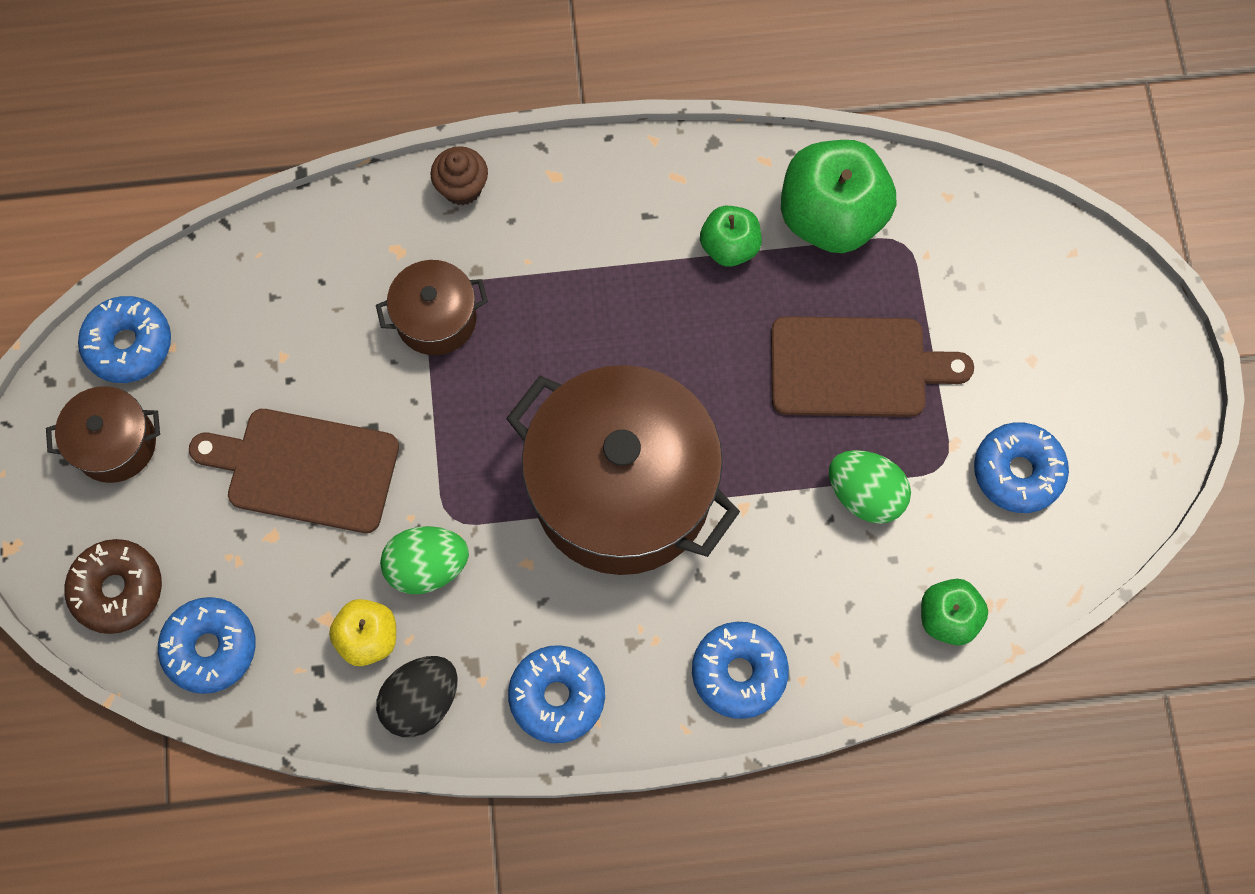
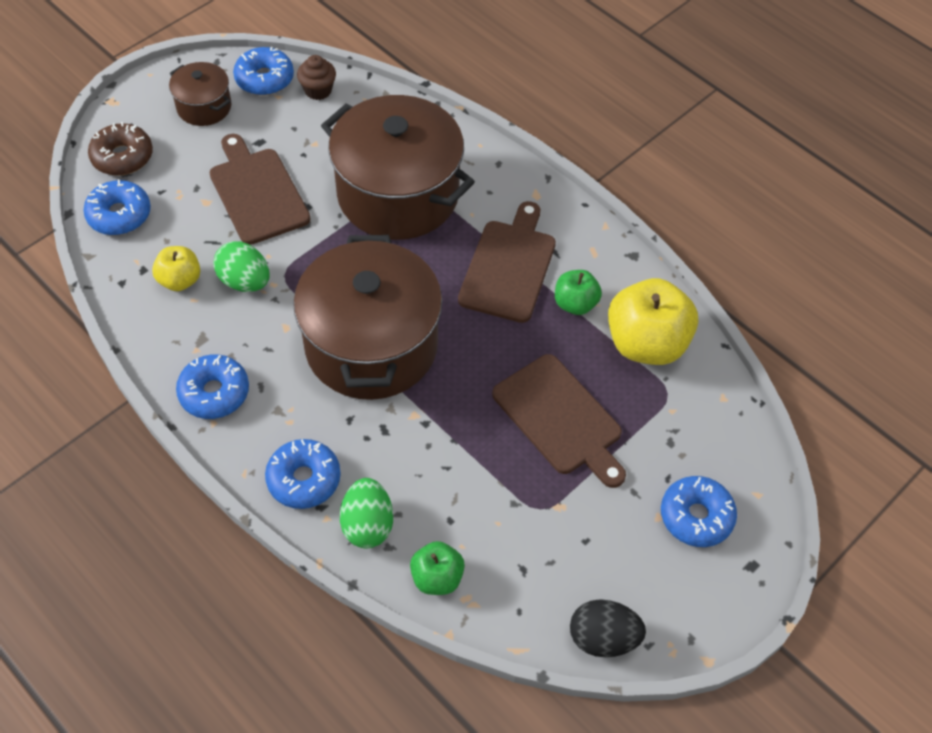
camera: 50 degrees right, 15 degrees down
brown pot [376,260,488,355] -> brown pot [321,95,475,240], size x2.12
black egg [376,656,458,737] -> black egg moved to [570,599,646,657]
brown cupcake [431,146,488,205] -> brown cupcake moved to [297,55,336,100]
green apple [781,140,896,253] -> yellow apple [608,278,698,365]
green egg [829,450,911,524] -> green egg moved to [340,478,393,548]
blue donut [974,422,1069,513] -> blue donut moved to [661,476,737,547]
none -> brown cutting board [458,201,556,323]

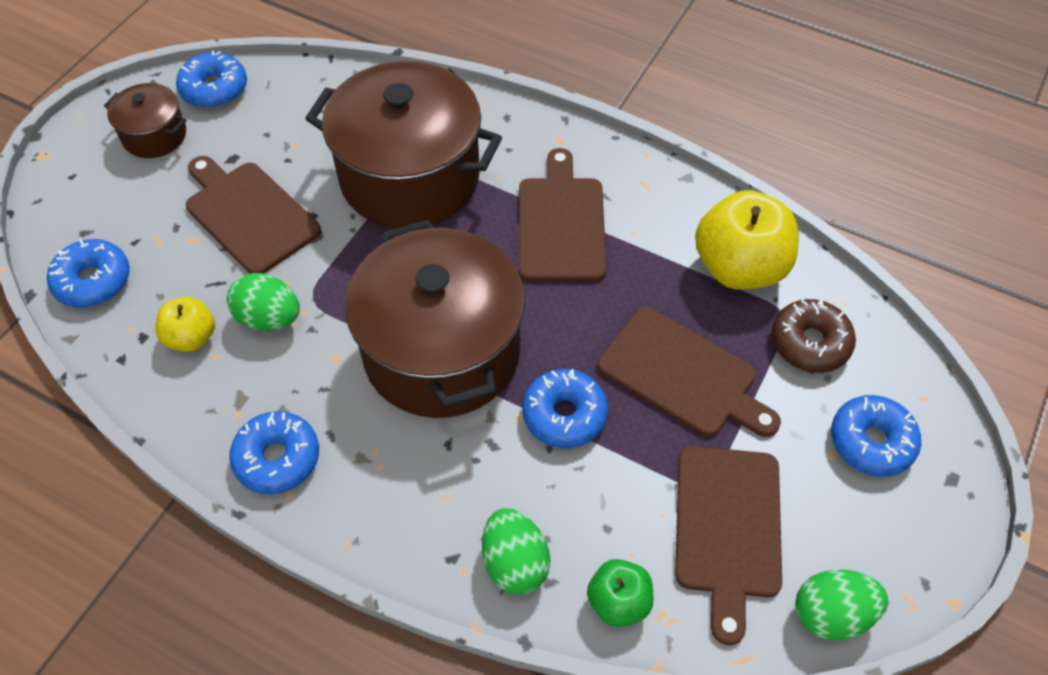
camera: 15 degrees left, 0 degrees up
brown donut [88,122,153,176] -> brown donut moved to [772,299,856,373]
blue donut [265,439,341,509] -> blue donut moved to [522,369,608,448]
brown cupcake [297,55,336,100] -> none
green apple [555,270,602,315] -> none
black egg [570,599,646,657] -> green egg [795,570,888,640]
none -> brown cutting board [675,446,782,645]

